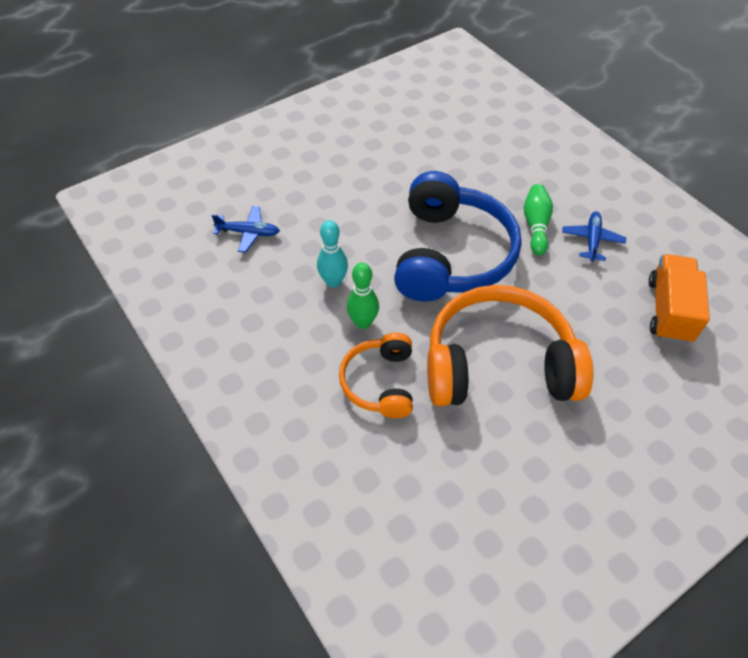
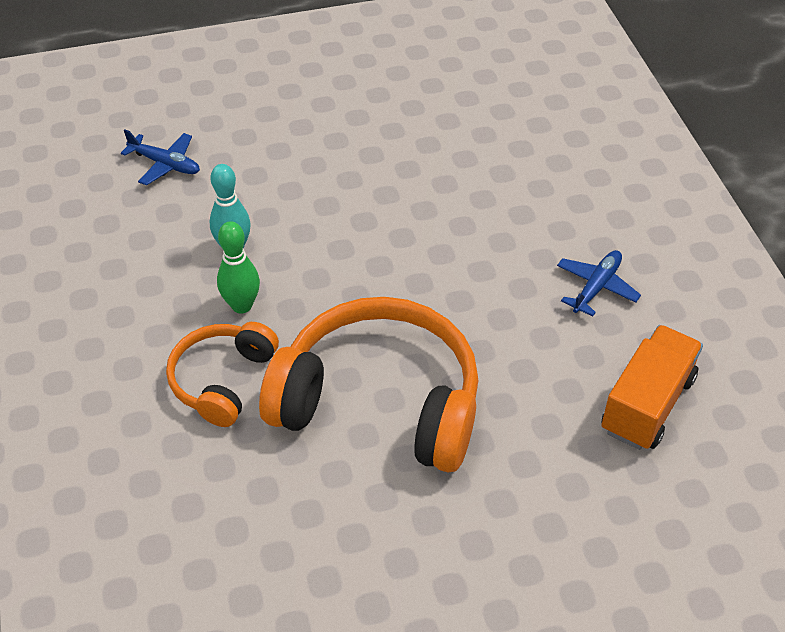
camera: 20 degrees right, 5 degrees down
blue headphones [394,171,522,302] -> none
green bowling pin [524,184,553,255] -> none

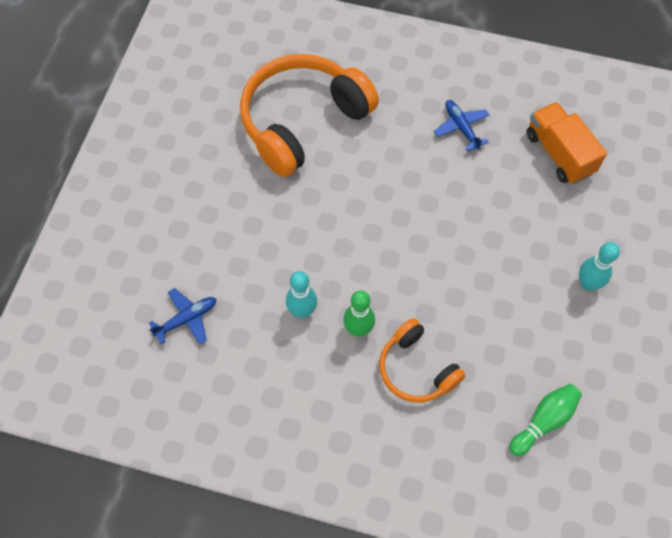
camera: 60 degrees left, 15 degrees up
orange headphones [259,297,478,472] -> orange headphones moved to [240,54,379,177]
none -> green bowling pin [509,384,582,456]
none -> turquoise bowling pin [579,242,620,291]

